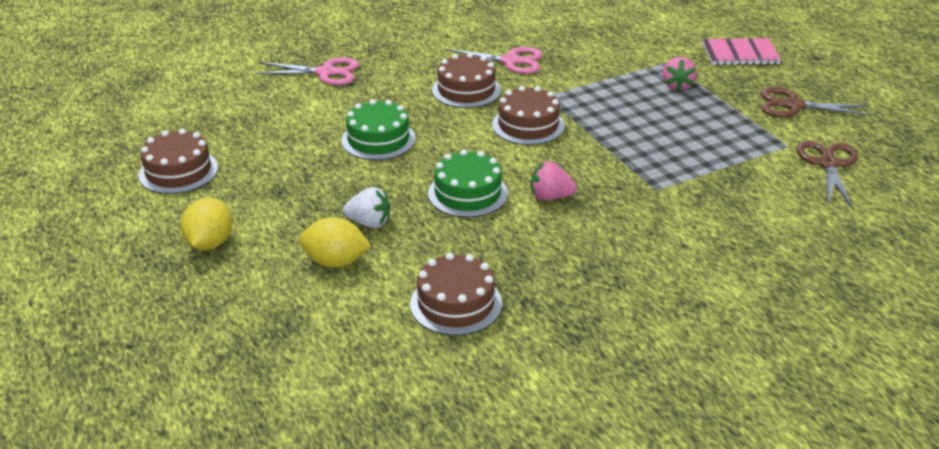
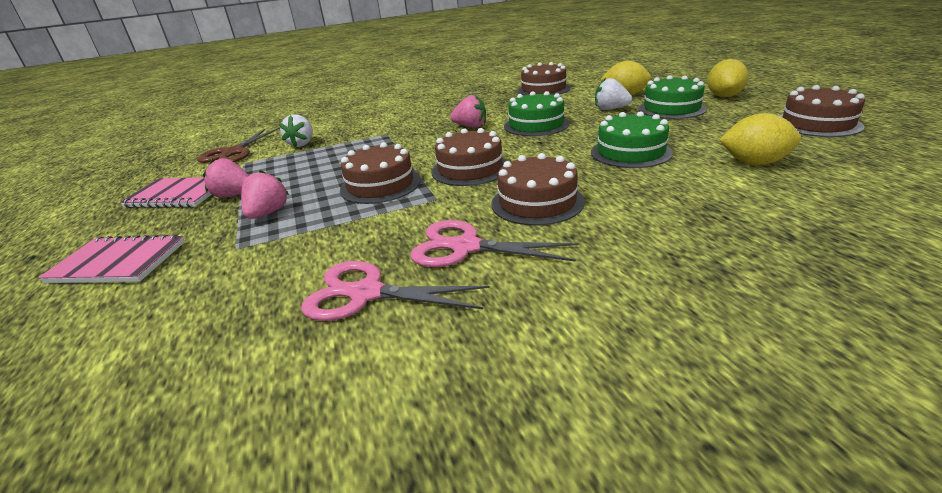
camera: 170 degrees left, 5 degrees down
pink scissors [255,57,359,85] -> pink scissors moved to [301,261,490,321]
brown scissors [760,87,872,117] -> pink notebook [120,177,212,208]
none -> pink strawberry [203,158,249,198]
none -> white strawberry [279,114,313,147]
none -> brown cake [340,142,421,204]
none -> green cake [638,75,707,119]
none -> yellow lemon [719,113,801,165]

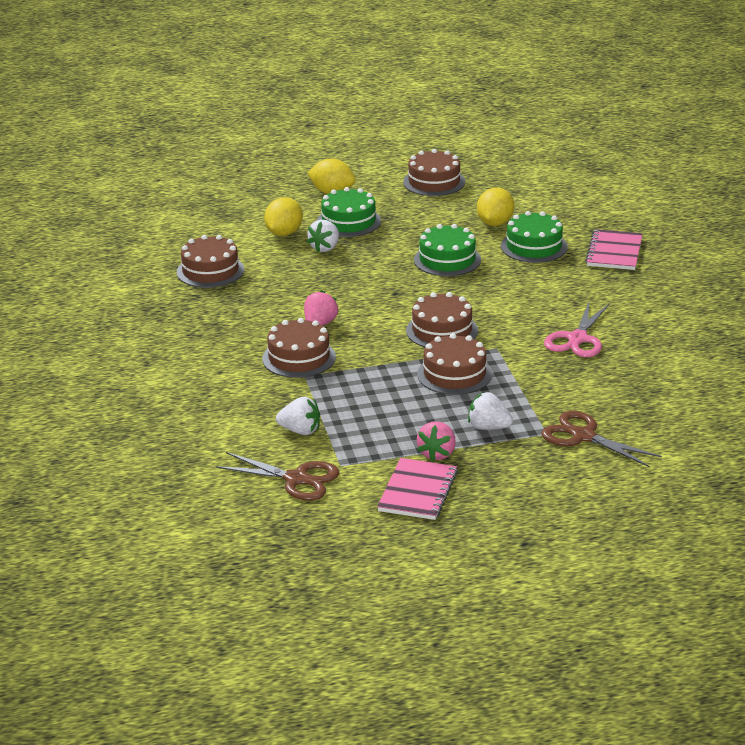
camera: 85 degrees left, 0 degrees up
pink notebook [38,234,185,283] -> pink notebook moved to [585,229,643,270]
pink strawberry [241,170,289,219] -> white strawberry [468,392,513,430]
pink scissors [301,261,490,321] -> none
brown cake [491,153,585,226] -> brown cake moved to [262,318,336,378]
green cake [504,91,569,136] -> green cake moved to [501,211,568,263]
none -> brown scissors [541,411,662,467]

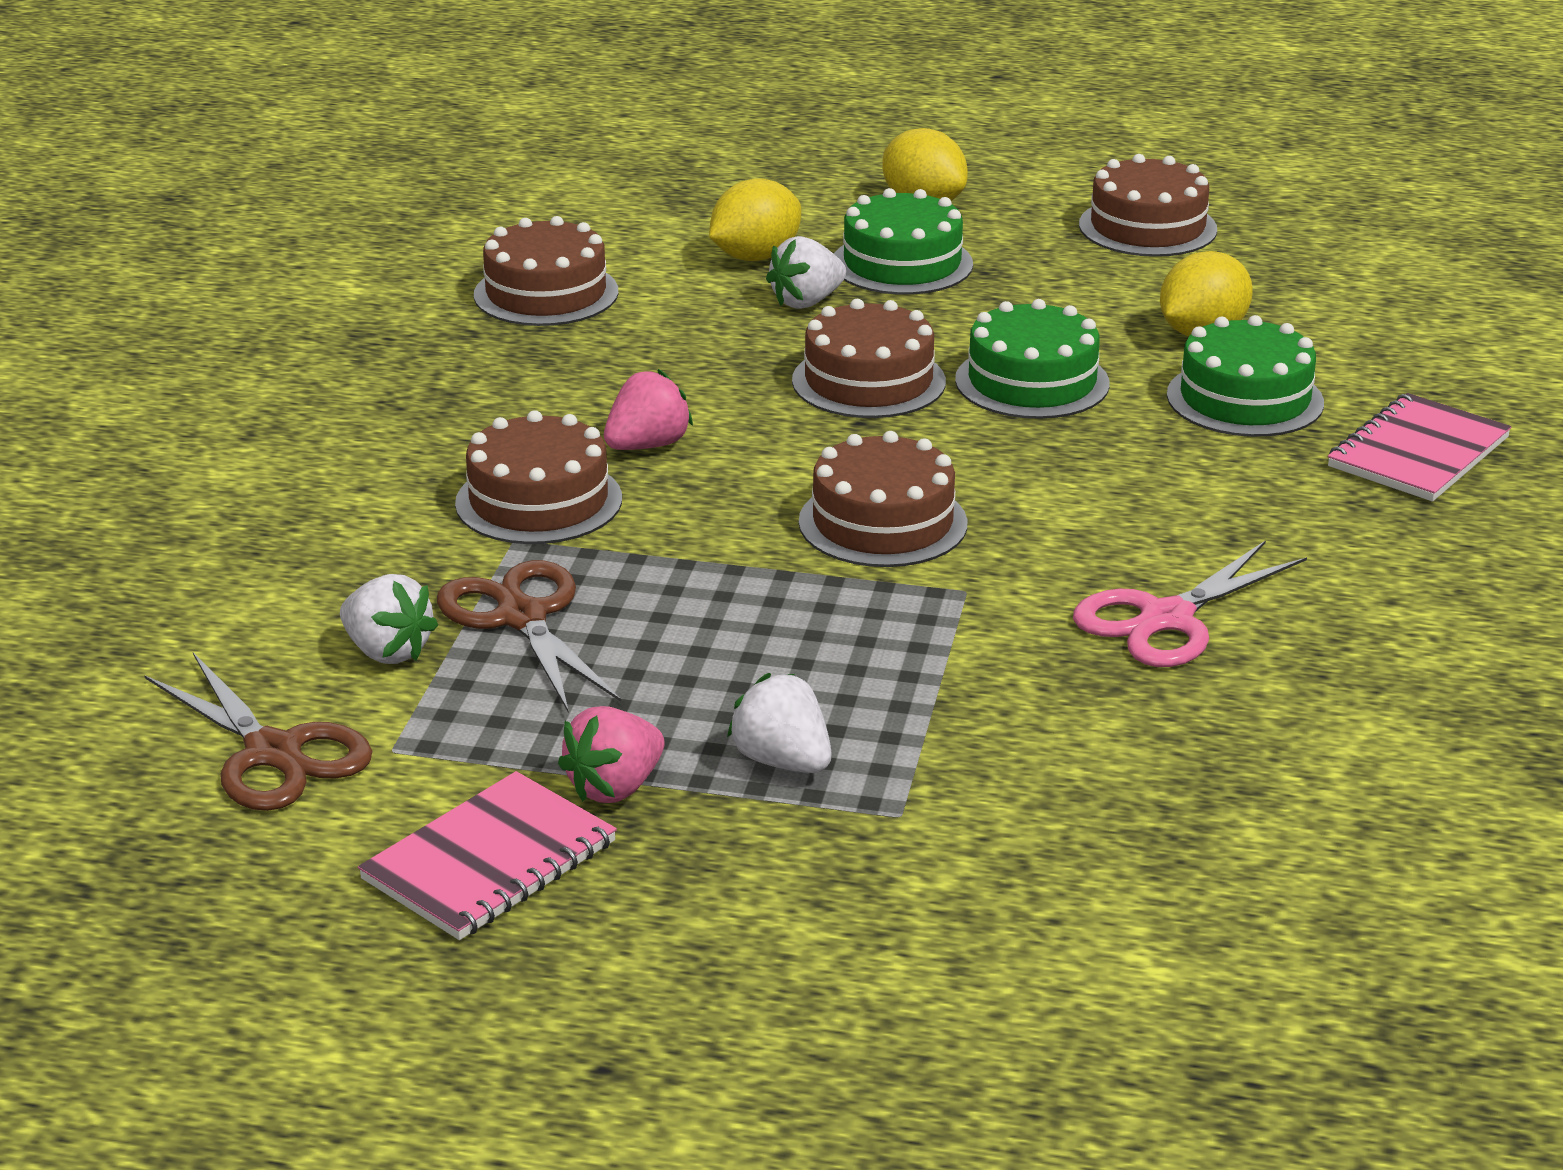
camera: 25 degrees right, 0 degrees up
brown cake [417,333,492,395] -> brown cake moved to [792,299,946,418]
brown scissors [541,411,662,467] -> brown scissors moved to [437,560,621,713]

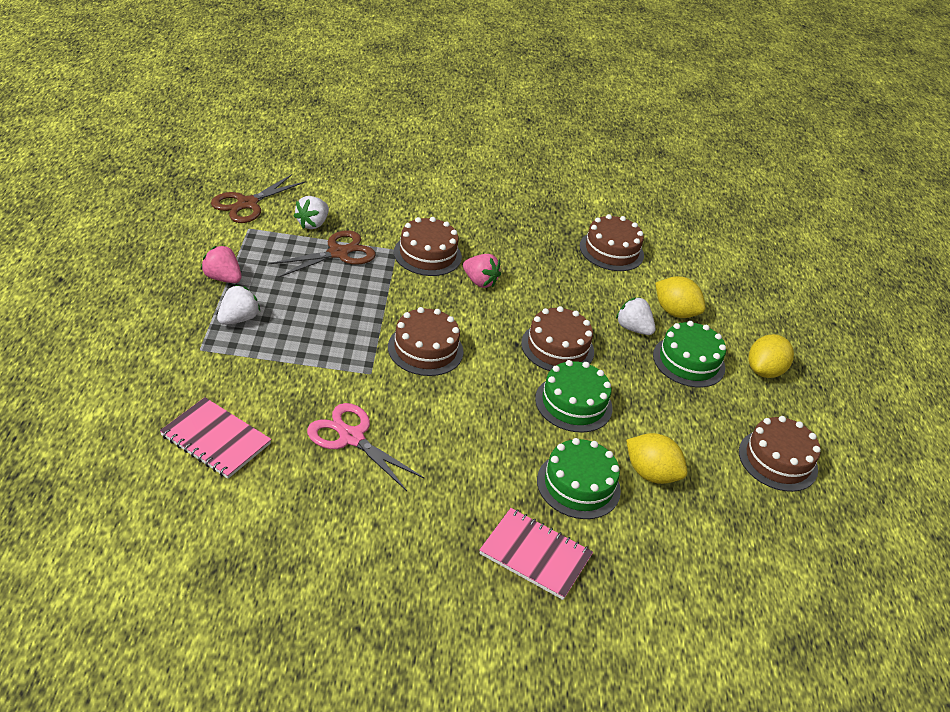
camera: 75 degrees right, 10 degrees up
pink notebook [358,771,617,940] -> pink notebook moved to [160,397,272,479]

